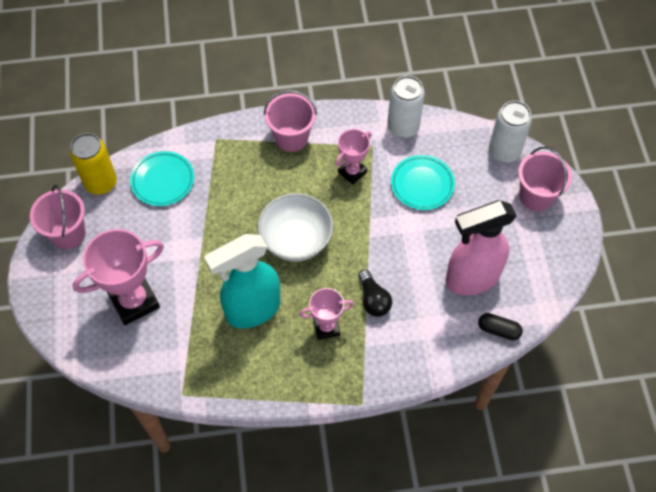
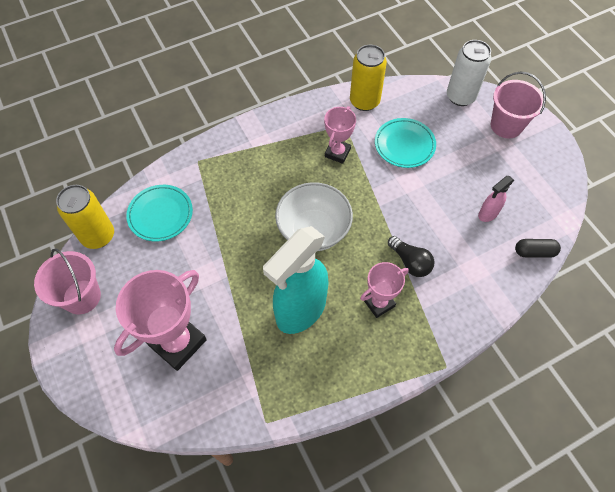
camera: 20 degrees left, 0 degrees up
pink bucket [264,90,317,152] -> none
white can [387,76,425,138] -> yellow can [350,45,387,111]
pink spray bottle [445,200,517,295] -> pink spray bottle [478,176,514,222], size x0.45

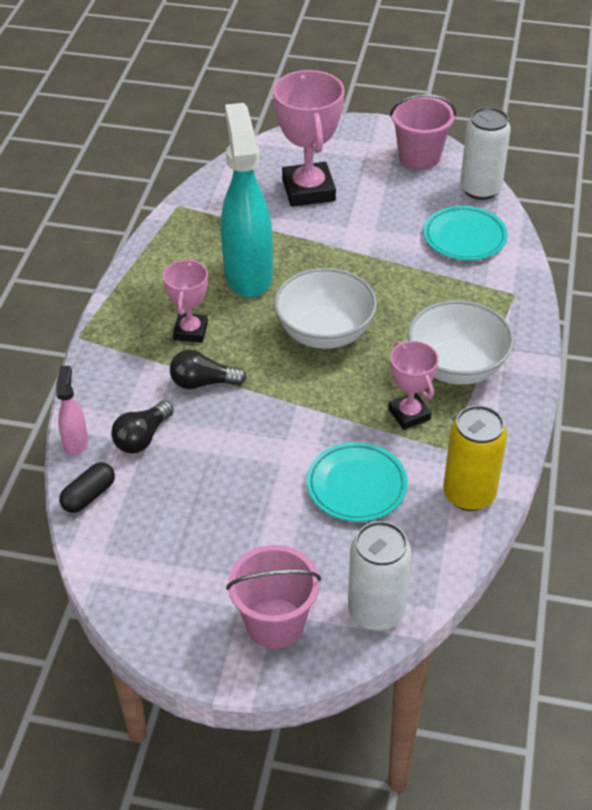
camera: 130 degrees right, 15 degrees down
yellow can [56,185,114,249] -> white can [460,107,511,200]
pink spray bottle [478,176,514,222] -> pink spray bottle moved to [56,366,88,456]
none -> black light bulb [111,400,174,454]
none -> white bowl [408,300,514,385]

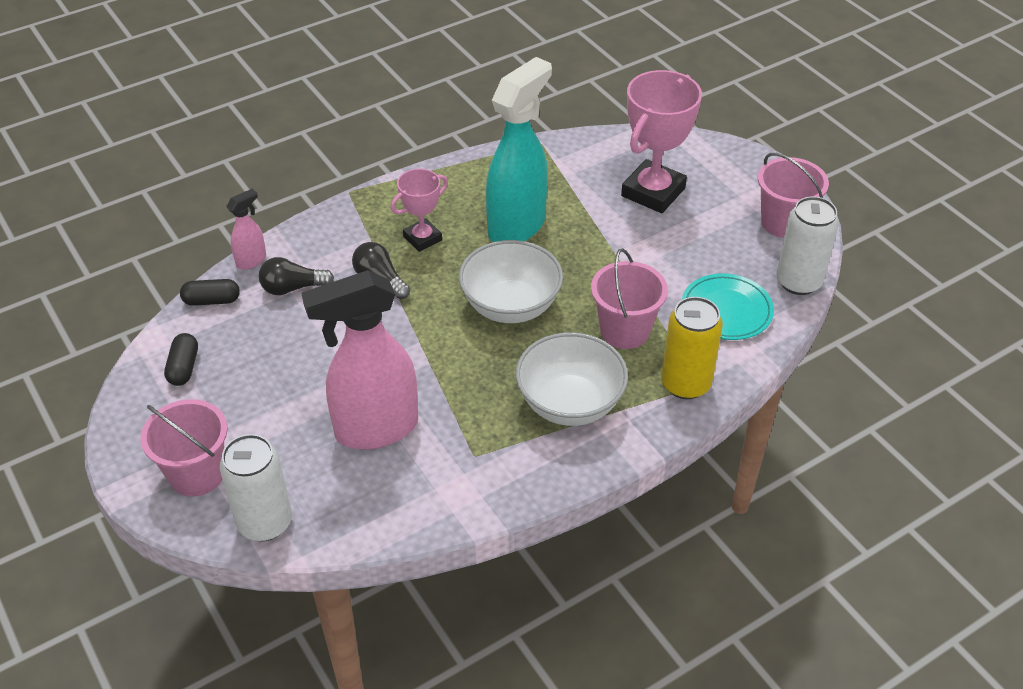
camera: 45 degrees right, 0 degrees up
turquoise plate [307,442,408,522] -> pink spray bottle [302,270,418,450]
pink trophy [388,341,439,430] -> none
yellow can [443,405,507,511] -> yellow can moved to [661,297,723,399]
none -> black capsule [164,333,198,386]
none -> pink bucket [591,249,668,349]

